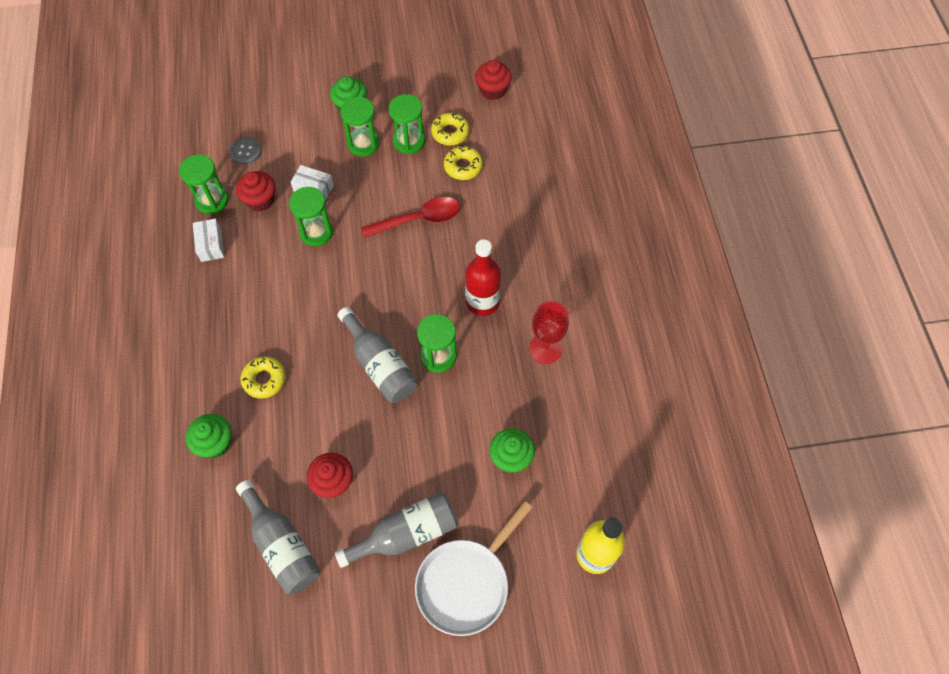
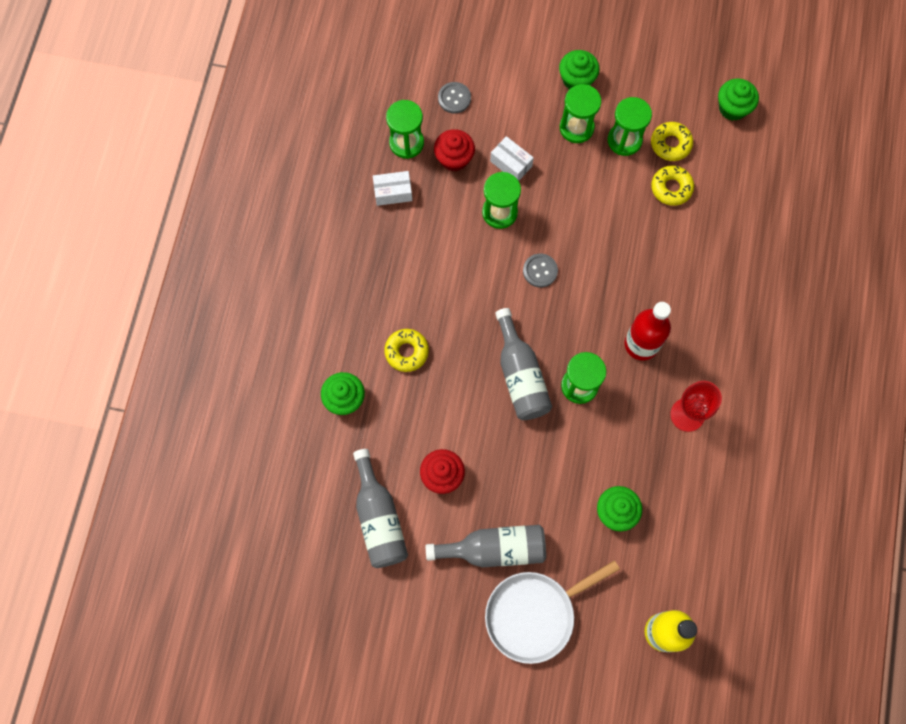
camera: 20 degrees right, 10 degrees up
white box [193,219,224,262] -> white box turned 75 degrees clockwise [373,171,412,206]
red spoon [361,197,460,238] -> none
red cupcake [475,60,512,100] -> green cupcake [718,78,759,121]
none -> grey button [523,254,558,287]

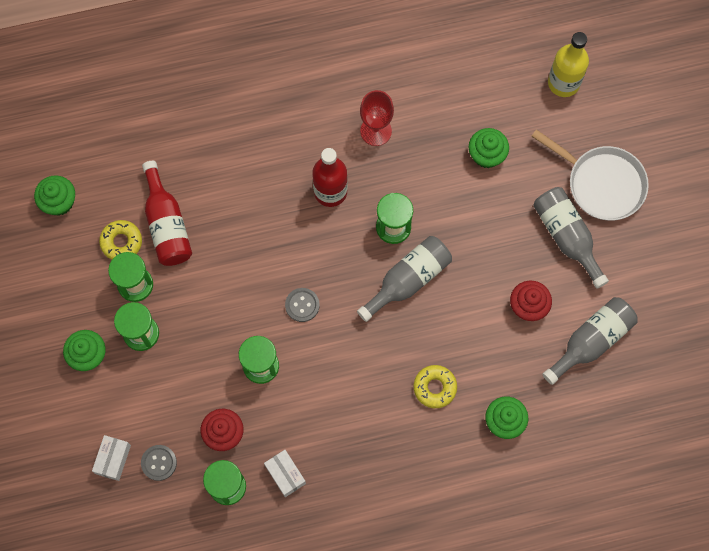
camera: 115 degrees left, 0 degrees up
white box [490,136,534,181] -> white box moved to [92,435,131,481]
yellow donut [651,166,694,206] -> red bottle [142,161,192,266]

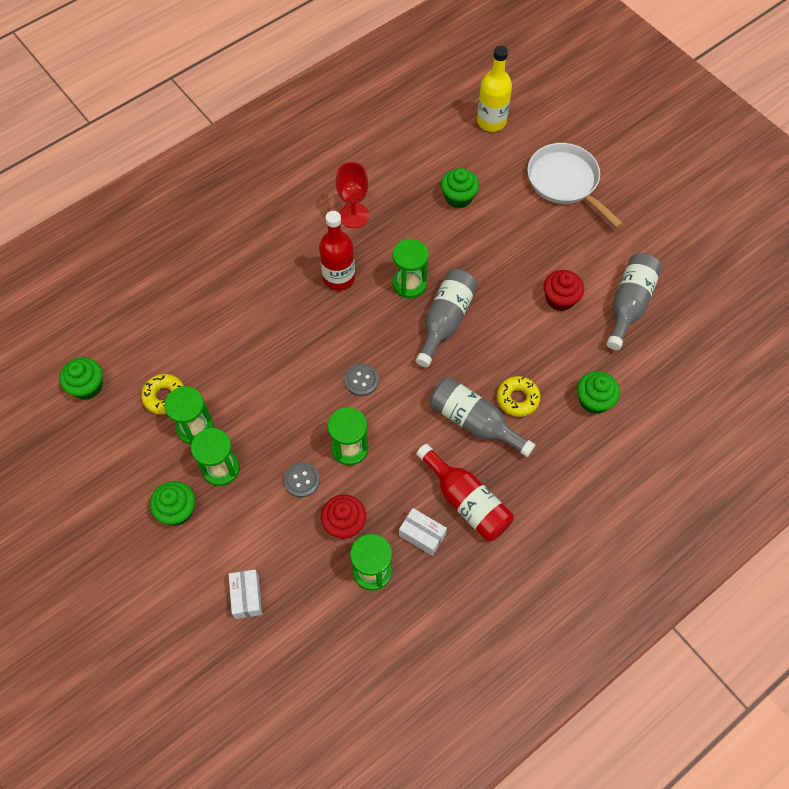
camera: 25 degrees left, 10 degrees down
grey button [141,445,177,481] -> grey button moved to [283,462,320,498]
red bottle [142,161,192,266] -> red bottle moved to [416,444,514,541]
white pan [531,129,649,220] -> white pan turned 135 degrees counterclockwise [527,143,623,228]
grey bottle [533,187,609,289] -> grey bottle moved to [429,377,535,457]

